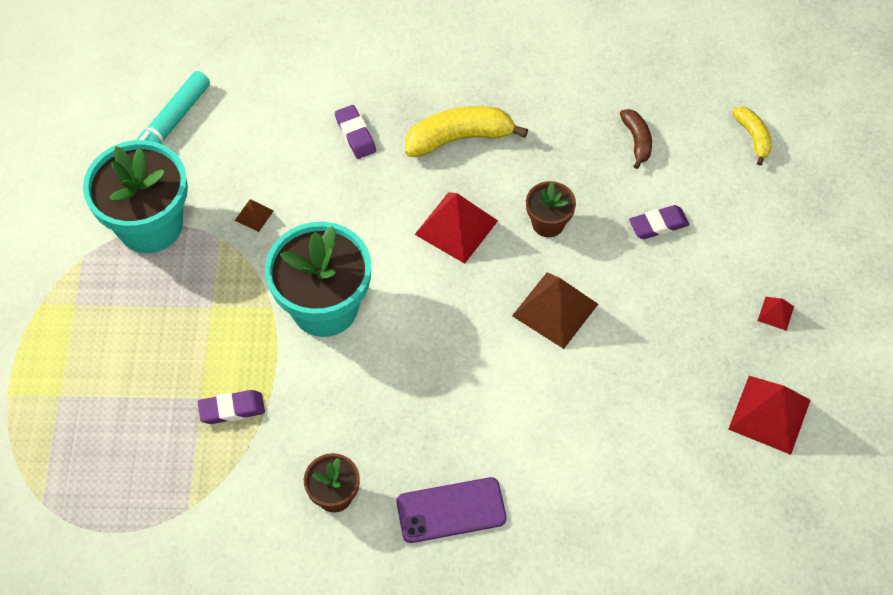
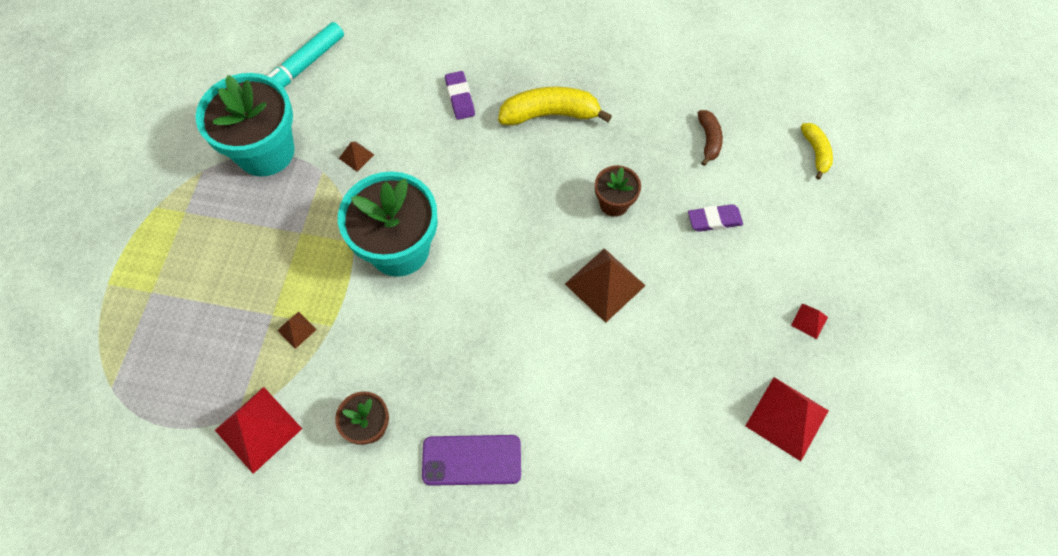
camera: 10 degrees right, 5 degrees up
purple eraser [198,390,265,424] -> brown pyramid [277,312,317,349]
red pyramid [414,192,498,264] -> red pyramid moved to [215,387,302,474]

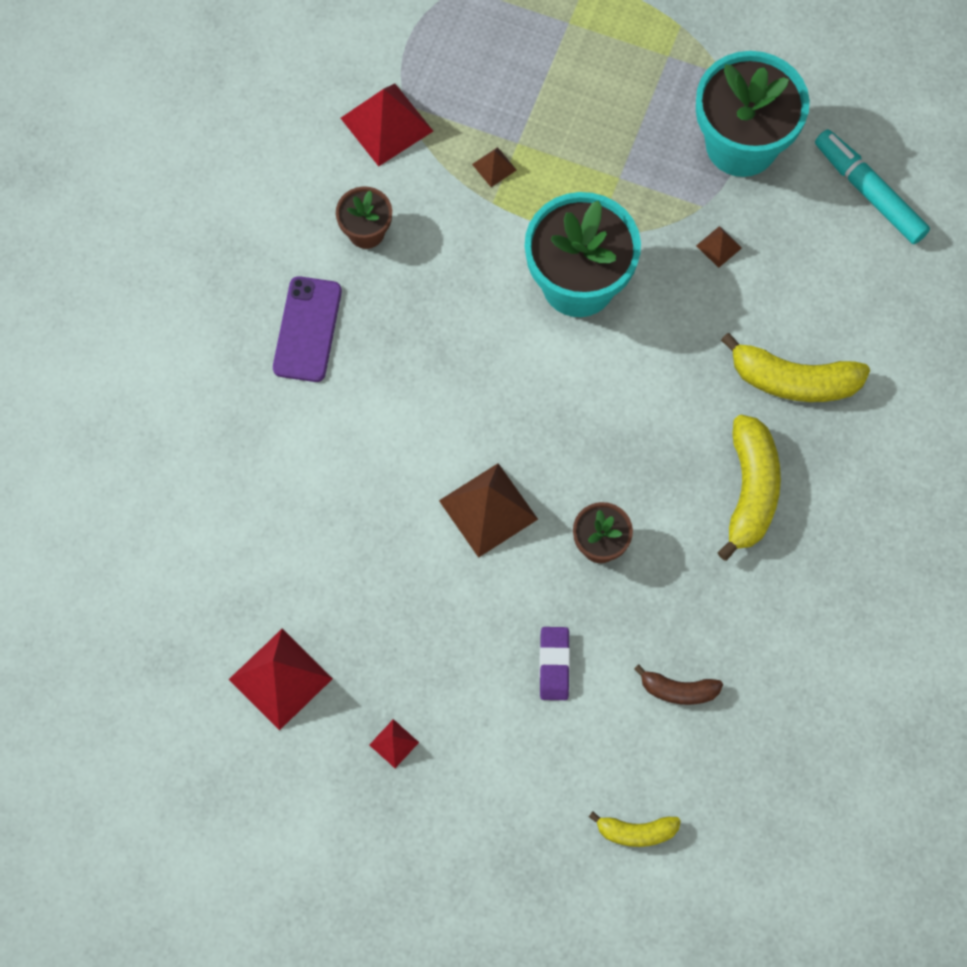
camera: 100 degrees right, 5 degrees up
purple eraser [445,71,475,120] -> yellow banana [721,333,870,402]

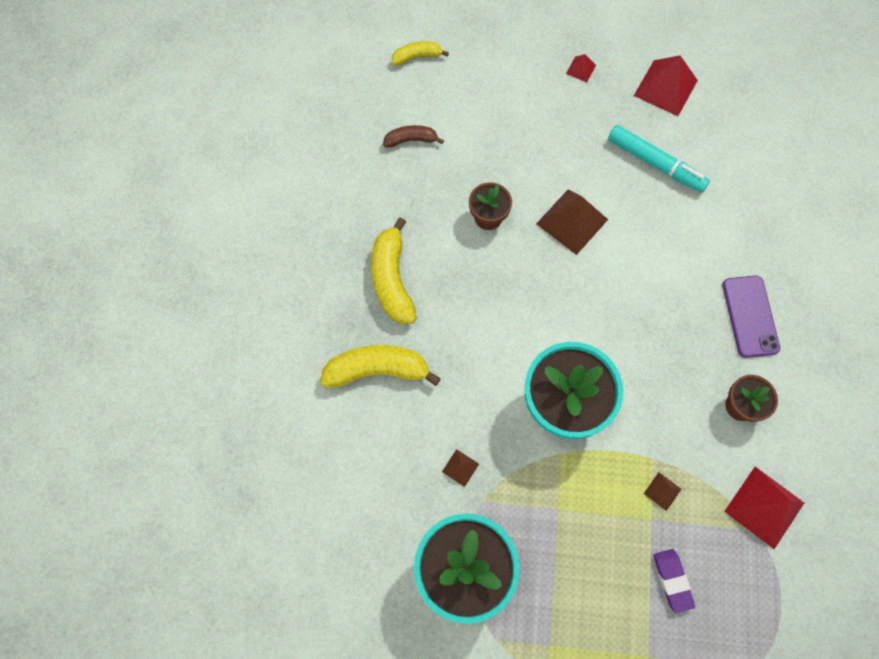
camera: 165 degrees right, 0 degrees up
purple eraser [539,627,570,700] -> purple eraser moved to [653,549,695,613]
turquoise marker [815,129,930,244] -> turquoise marker moved to [608,125,710,193]

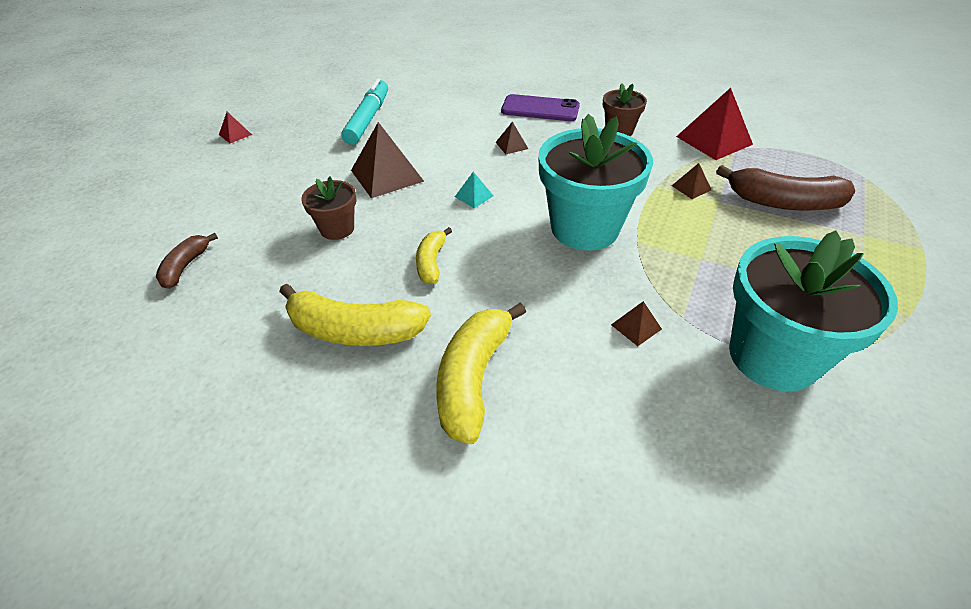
camera: 70 degrees left, 25 degrees down
yellow banana [392,41,449,66] -> yellow banana moved to [416,227,452,284]
turquoise marker [608,125,710,193] -> turquoise marker turned 45 degrees counterclockwise [341,78,388,145]
red pyramid [634,55,698,116] -> none
purple eraser [653,549,695,613] -> brown banana [716,165,855,210]
none -> turquoise pyramid [455,172,493,208]
none -> brown pyramid [496,121,528,154]

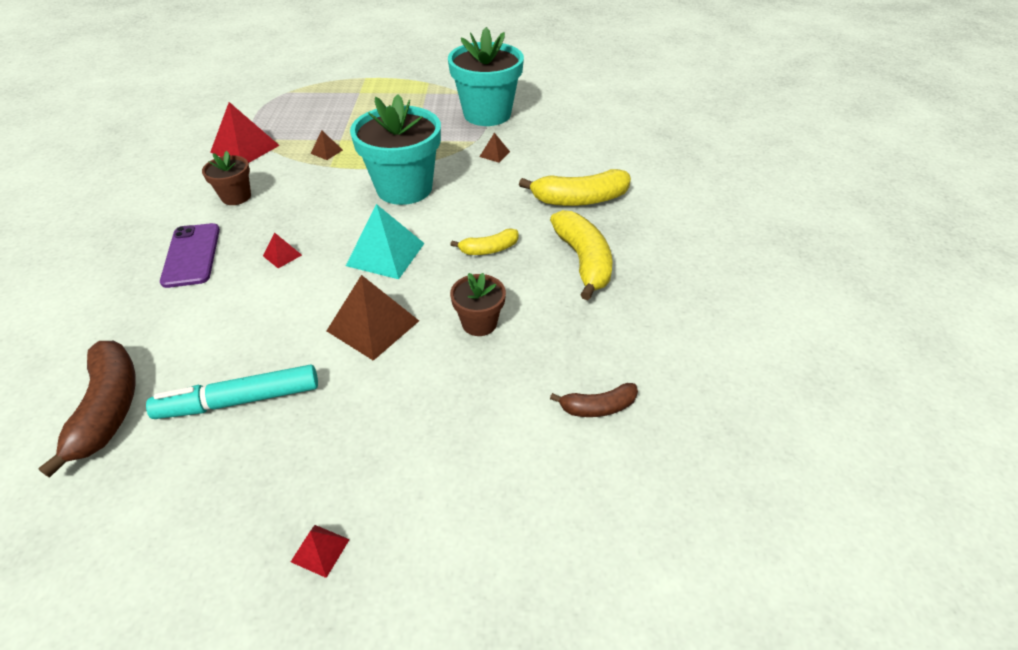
camera: 115 degrees left, 0 degrees up
turquoise pyramid [455,172,493,208] -> turquoise pyramid [346,204,425,279], size x2.10
brown pyramid [496,121,528,154] -> red pyramid [263,233,302,268]
brown banana [716,165,855,210] -> brown banana moved to [38,341,136,478]

